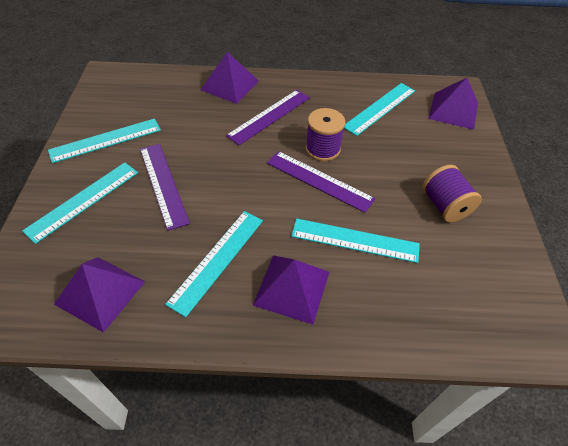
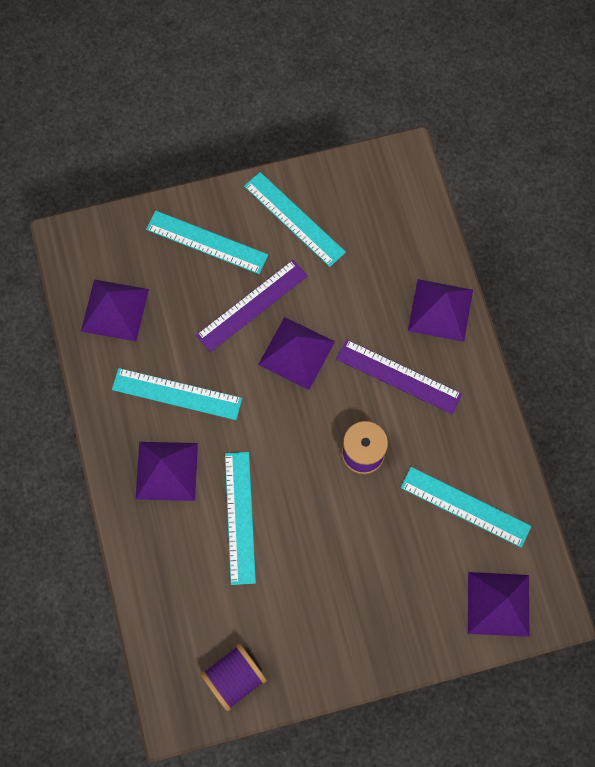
camera: 75 degrees right, 20 degrees up
purple ruler [267,151,375,213] -> none
purple spool [422,165,482,222] -> purple spool moved to [201,644,267,711]
none -> purple pyramid [258,317,335,390]

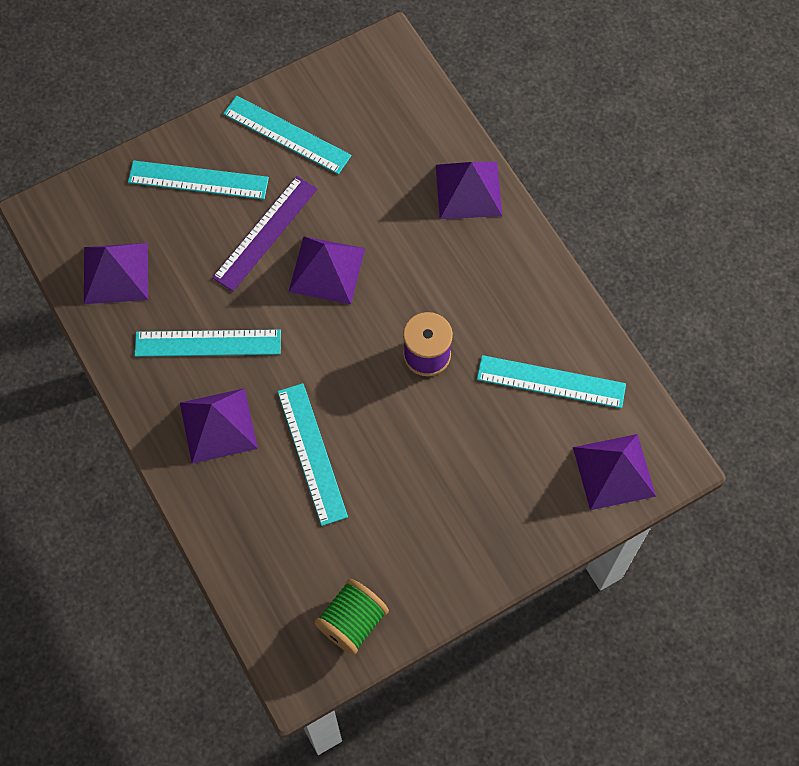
camera: 15 degrees left, 5 degrees down
purple spool [201,644,267,711] -> green spool [314,579,389,655]
purple ruler [336,339,462,414] -> none

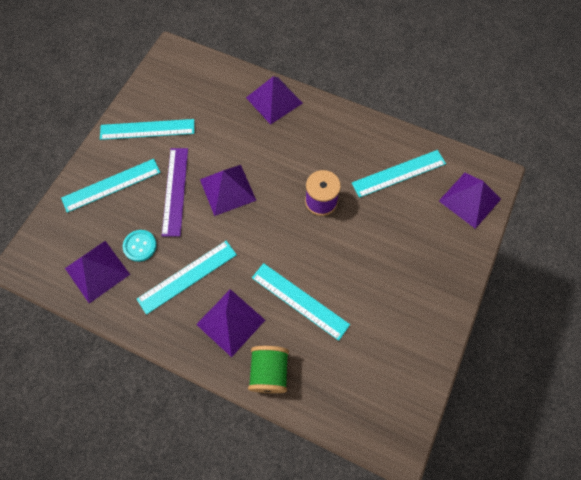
camera: 35 degrees left, 0 degrees up
green spool [314,579,389,655] -> green spool moved to [248,346,289,393]
none -> turquoise button [123,230,157,262]

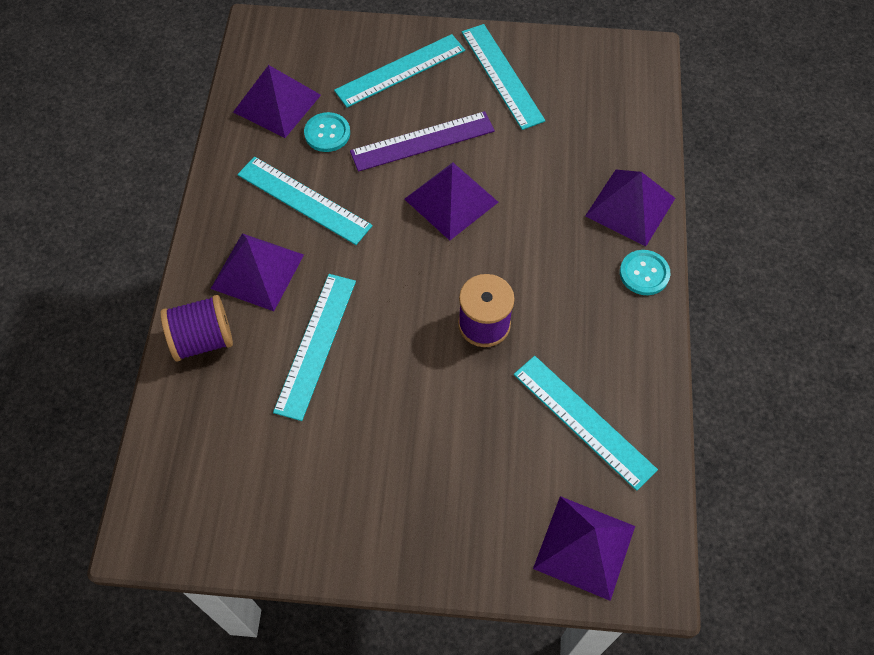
camera: 70 degrees right, 5 degrees down
turquoise ruler [61,159,161,213] -> turquoise ruler turned 75 degrees counterclockwise [334,34,465,108]
green spool [248,346,289,393] -> purple spool [160,295,233,362]
none -> turquoise button [620,250,670,295]

